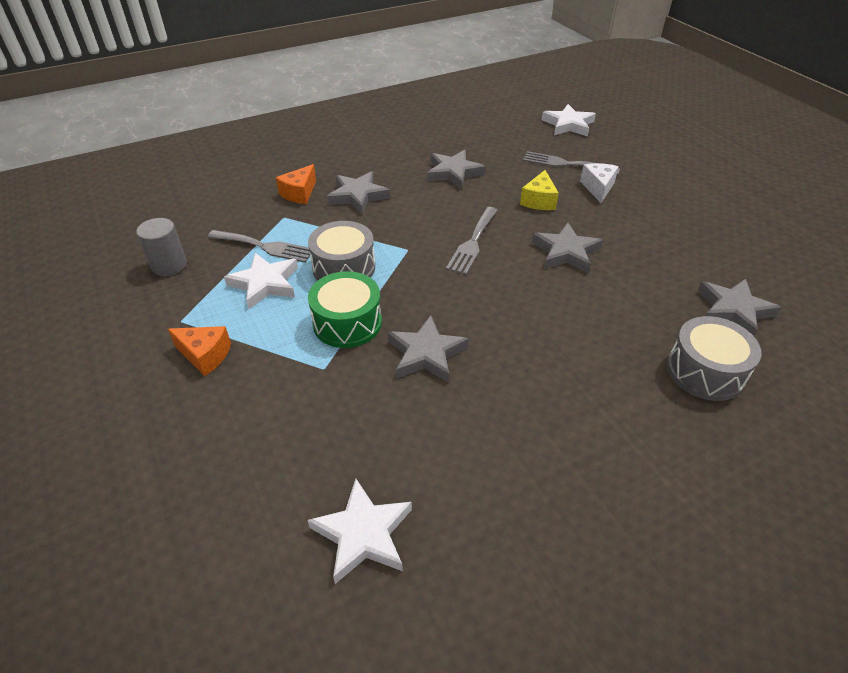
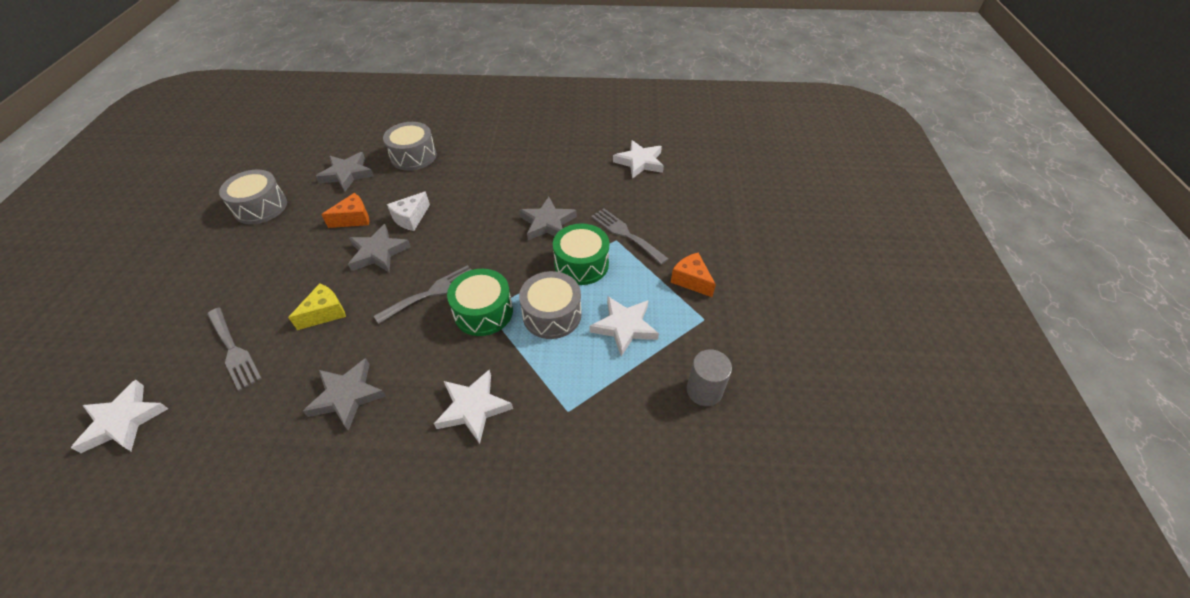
camera: 150 degrees left, 5 degrees up
grey fork [207,230,310,263] -> grey fork moved to [591,208,669,265]
orange cheese [276,164,316,204] -> orange cheese moved to [321,193,369,228]
grey star [327,171,390,214] -> white star [434,370,513,444]
white cheese [580,163,619,203] -> white cheese moved to [387,191,430,231]
none -> grey drum [219,170,287,224]
none -> green drum [447,269,513,336]

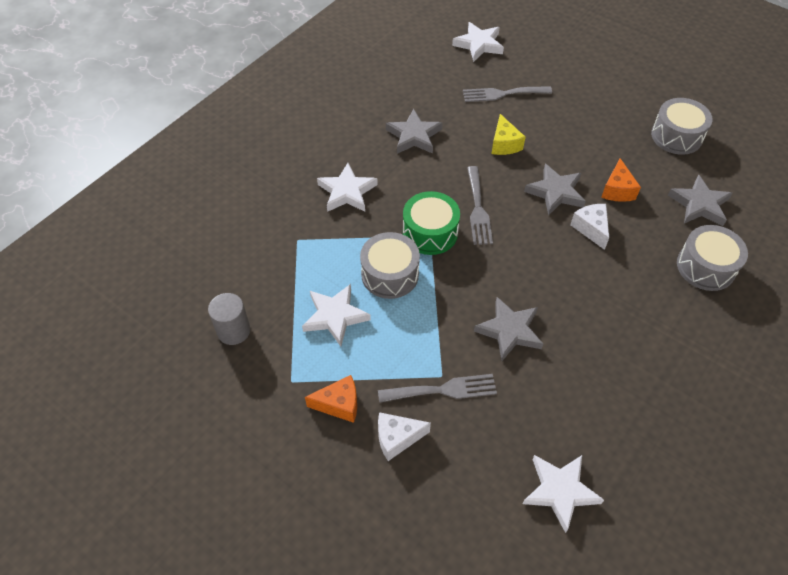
camera: 125 degrees right, 5 degrees up
green drum [553,223,609,285] -> none
none -> white cheese [378,412,431,461]

